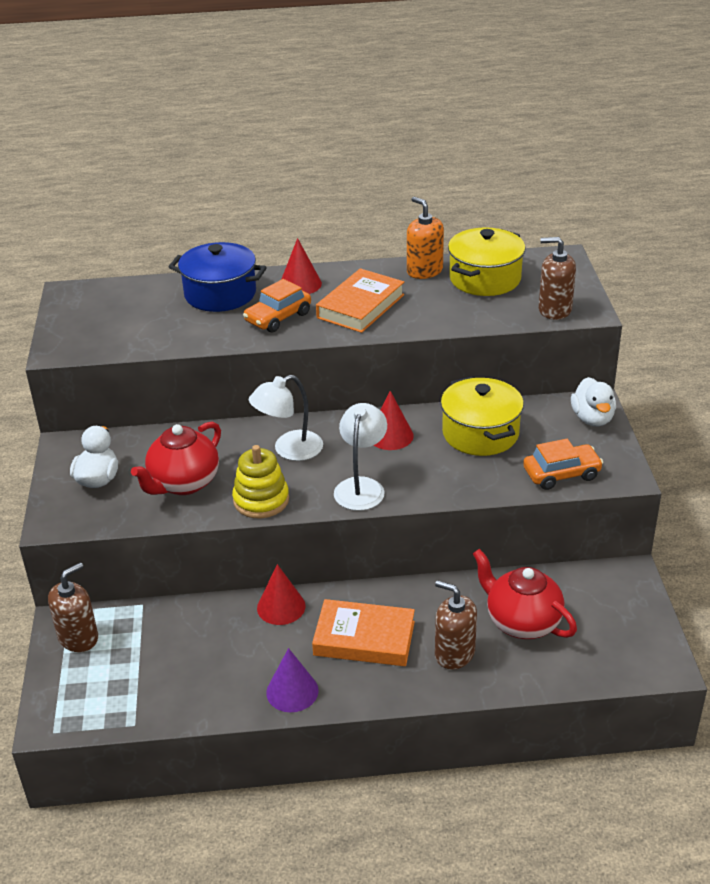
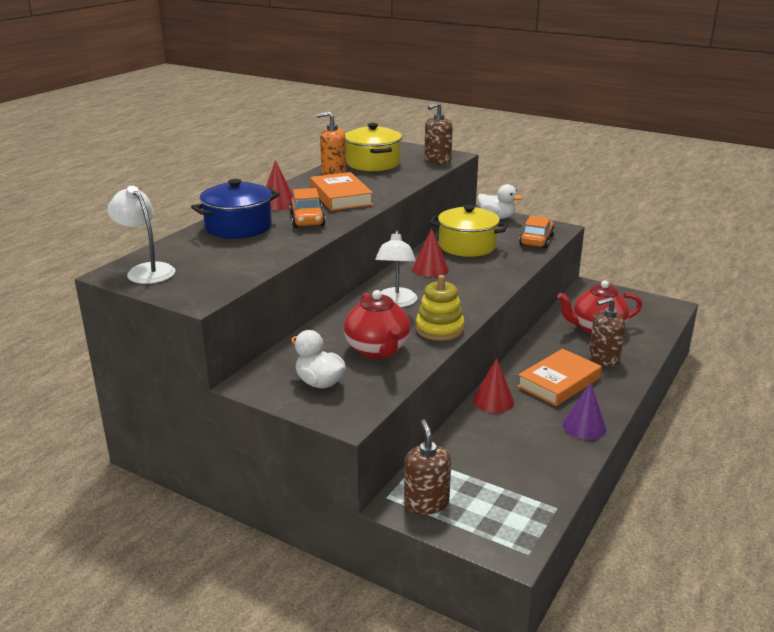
camera: 55 degrees left, 10 degrees down
white lamp [334,403,387,511] -> white lamp moved to [107,186,176,284]

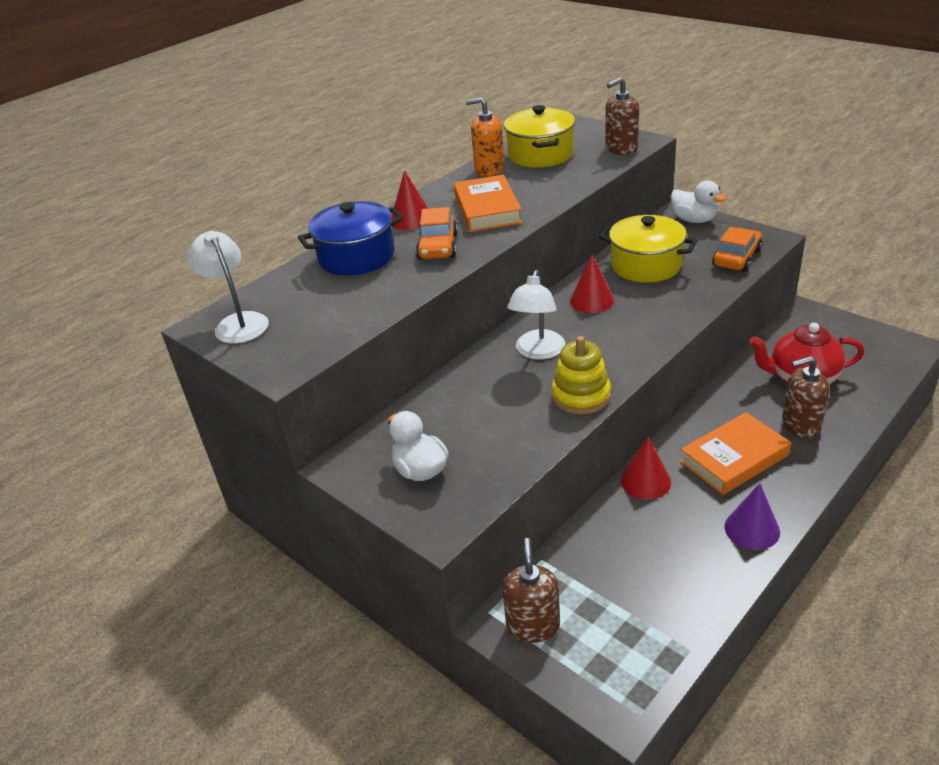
camera: 15 degrees right, 10 degrees up
red teapot [344,290,411,359] -> none

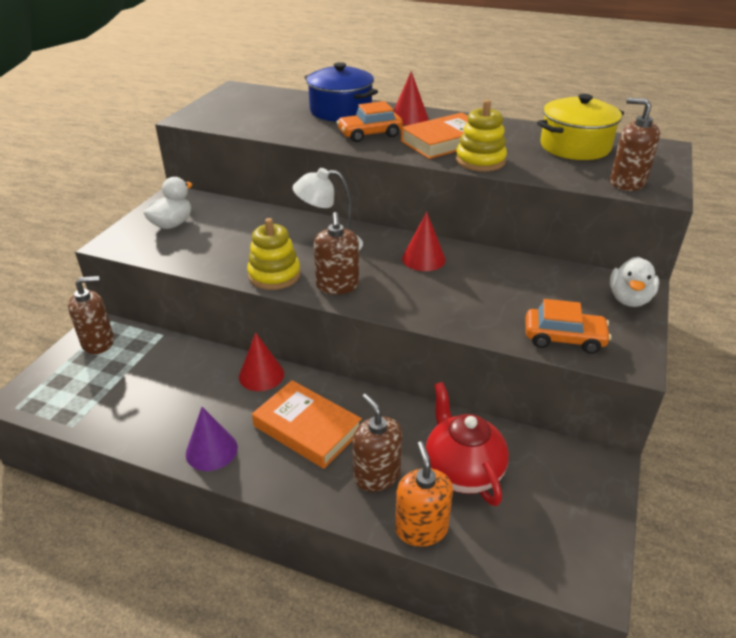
camera: 65 degrees right, 0 degrees up
white lamp [188,231,269,344] -> none
orange soap dispenser [466,97,505,177] -> orange soap dispenser moved to [395,441,453,547]
yellow pot [599,215,697,283] -> none
none -> brown soap dispenser [314,212,359,295]
none -> yellow stacking toy [456,100,507,171]

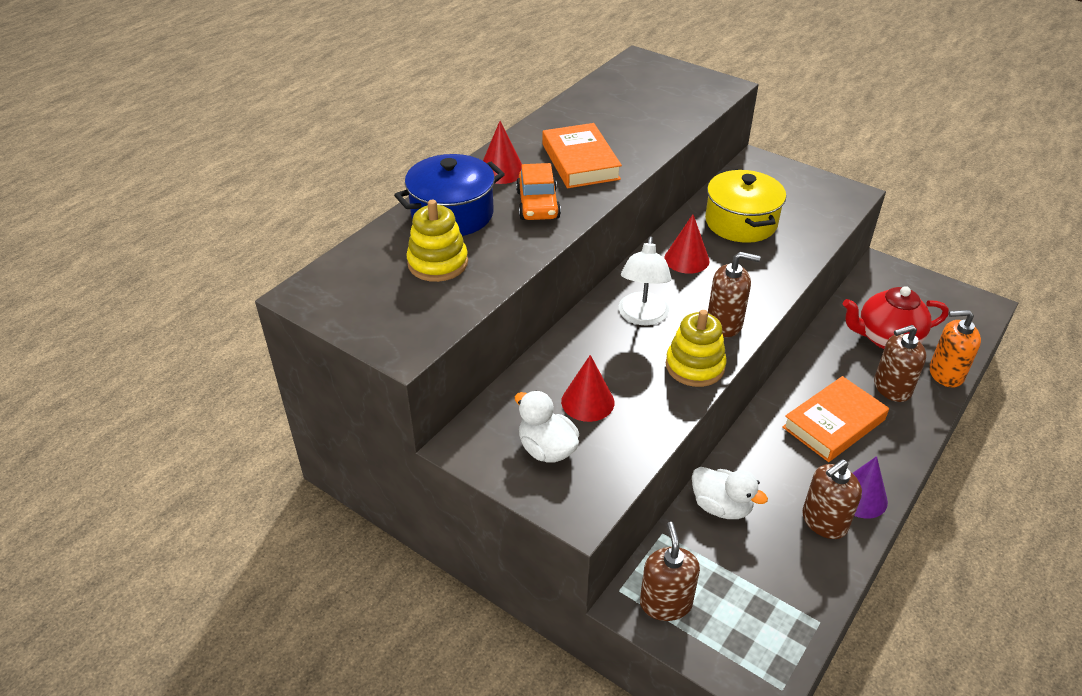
camera: 75 degrees left, 5 degrees up
red cone [239,333,284,391] -> red cone moved to [561,355,614,422]
yellow stacking toy [456,100,507,171] -> yellow stacking toy moved to [406,200,468,282]
orange car [526,299,611,354] -> none
yellow pot [537,94,624,160] -> yellow pot moved to [705,169,786,243]
brown soap dispenser [610,98,660,191] -> brown soap dispenser moved to [802,459,862,539]
white duck [610,257,659,307] -> white duck moved to [692,467,768,519]

